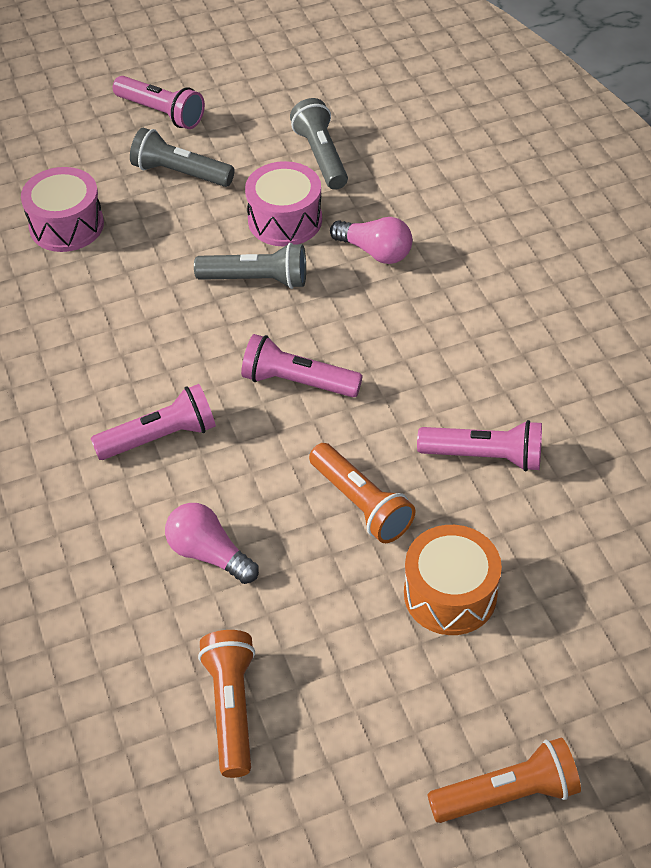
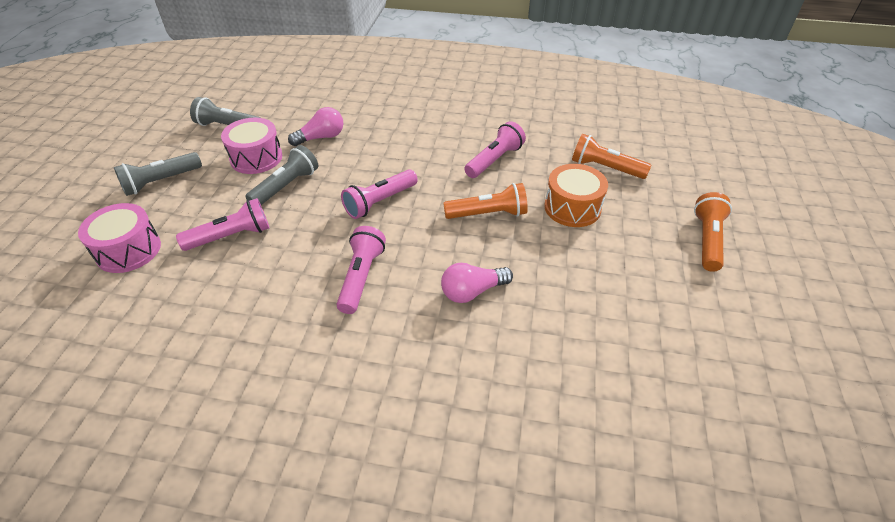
camera: 60 degrees left, 5 degrees down
pink flashlight [113,76,205,129] -> pink flashlight moved to [176,198,270,251]
orange flashlight [198,630,255,778] -> orange flashlight moved to [572,134,651,179]

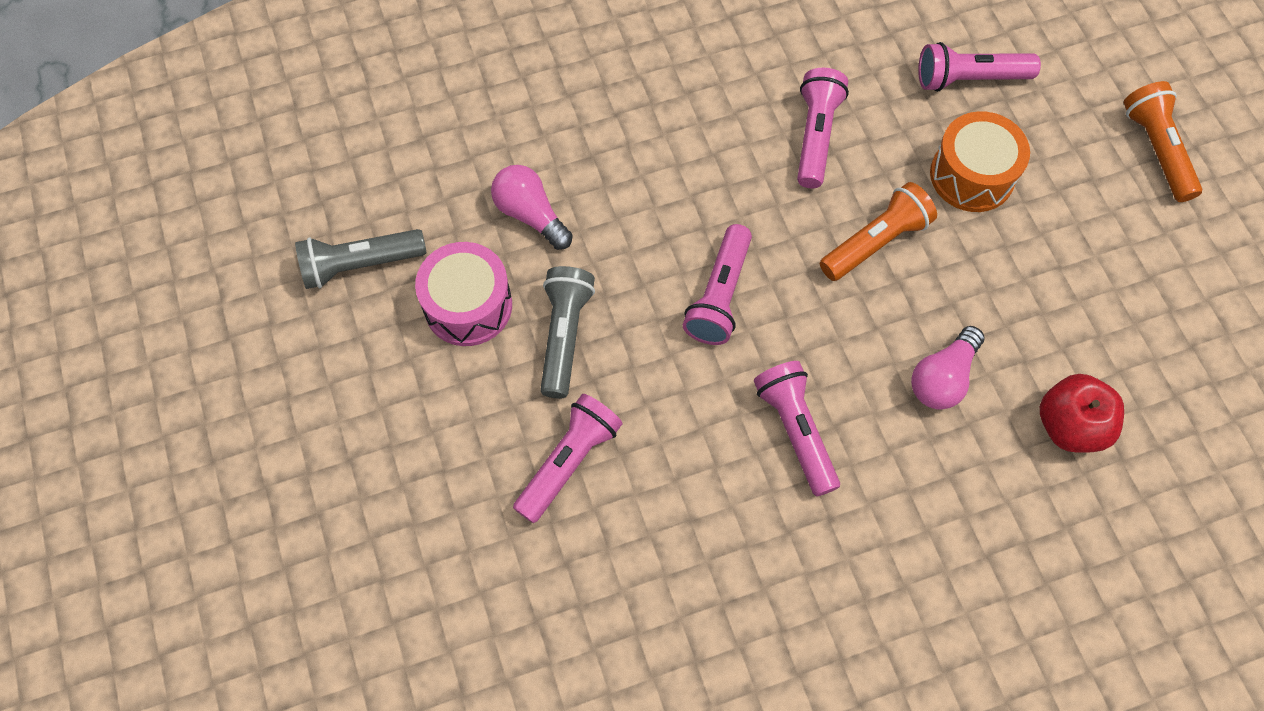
camera: 30 degrees left, 20 degrees up
pink drum [78,203,161,273] -> none
grey flashlight [114,152,202,196] -> none
pink light bulb [288,107,343,146] -> pink light bulb turned 75 degrees counterclockwise [491,165,573,250]
orange flashlight [572,134,651,179] -> pink flashlight [918,42,1041,92]
none -> red apple [1040,374,1124,453]

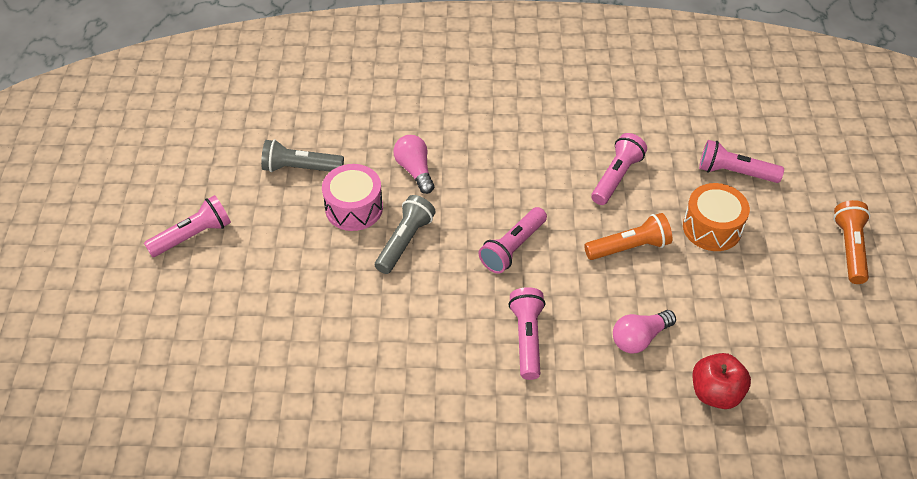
camera: 20 degrees right, 15 degrees down
pink flashlight [513,394,623,523] -> pink flashlight moved to [144,195,231,257]

